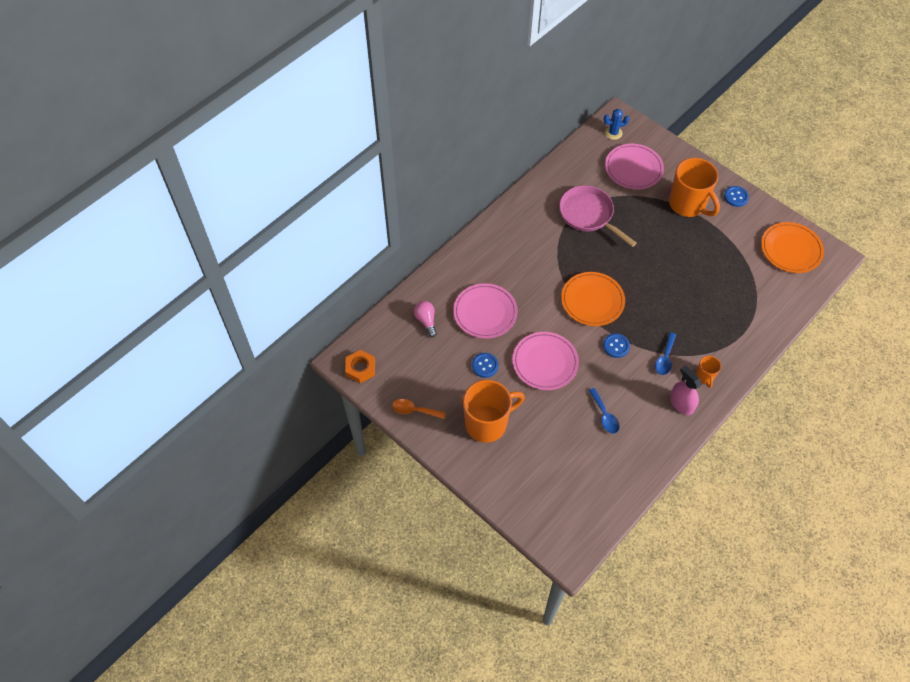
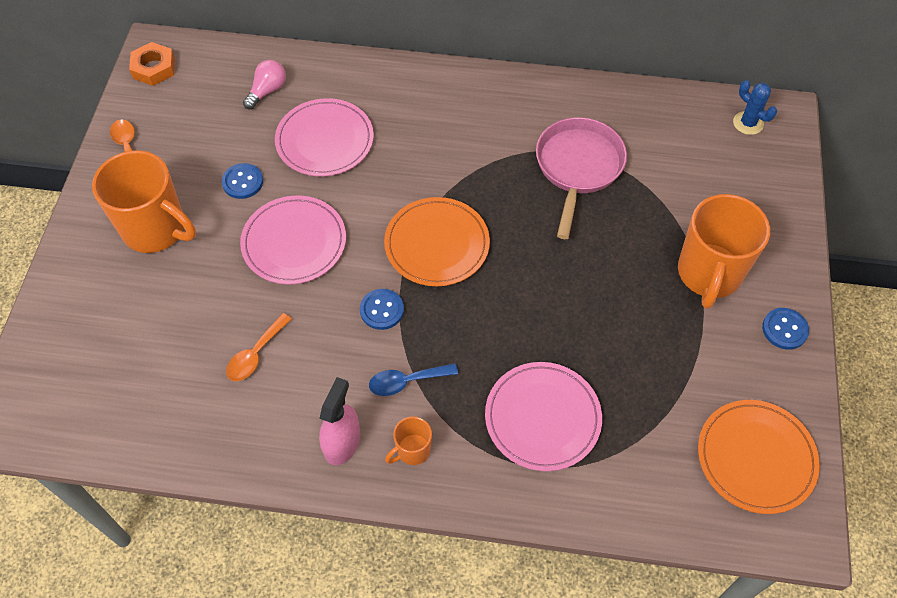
camera: 55 degrees right, 0 degrees up
blue spoon [588,388,620,434] -> orange spoon [226,313,292,381]
pink plate [605,144,664,190] -> pink plate moved to [485,362,602,471]

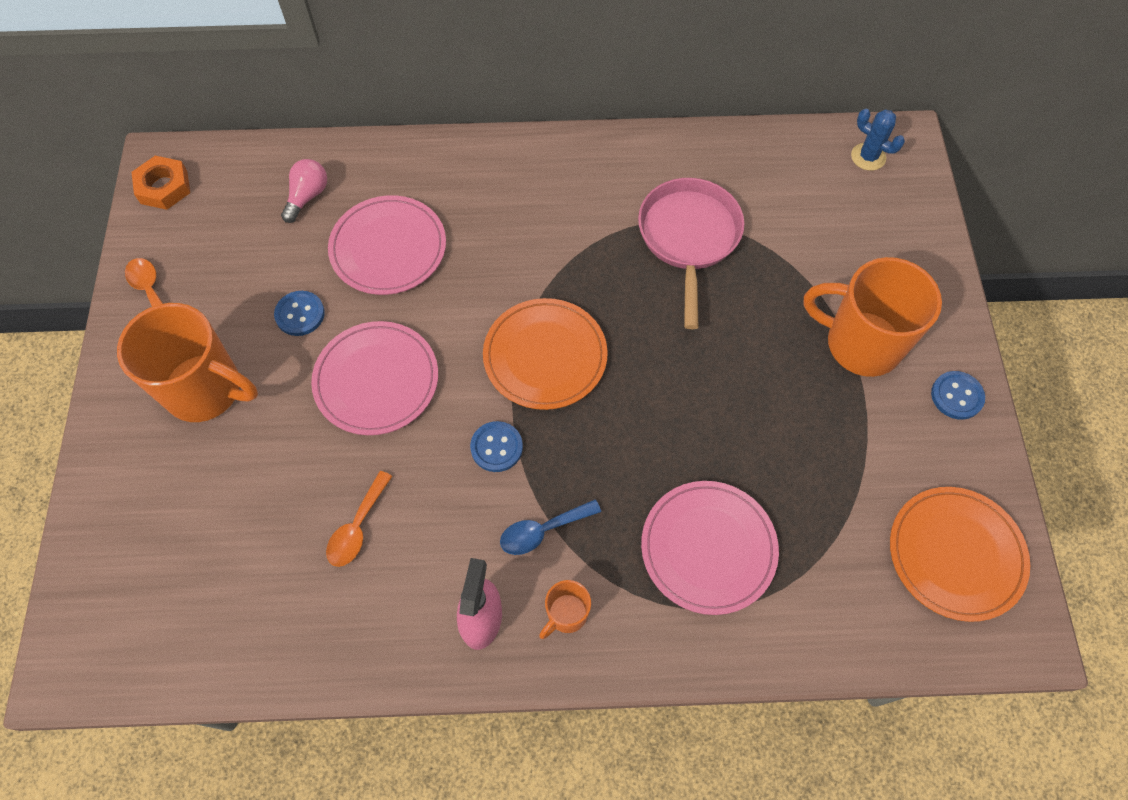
camera: 10 degrees left, 5 degrees up
orange mug [678,194,770,309] -> orange mug turned 105 degrees clockwise [803,257,942,377]

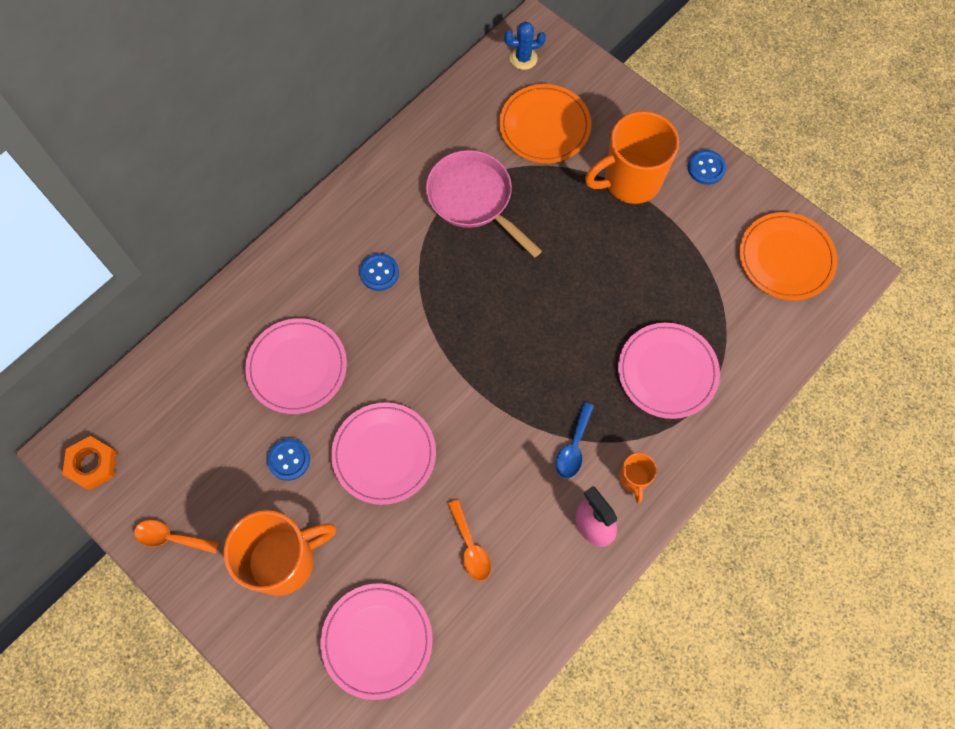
camera: 45 degrees left, 5 degrees up
pink light bulb [281,159,327,223] -> none
blue button [470,421,523,472] -> blue button moved to [359,253,399,291]
orange plate [483,298,608,410] -> orange plate moved to [499,84,591,163]
none -> pink plate [320,583,433,700]

